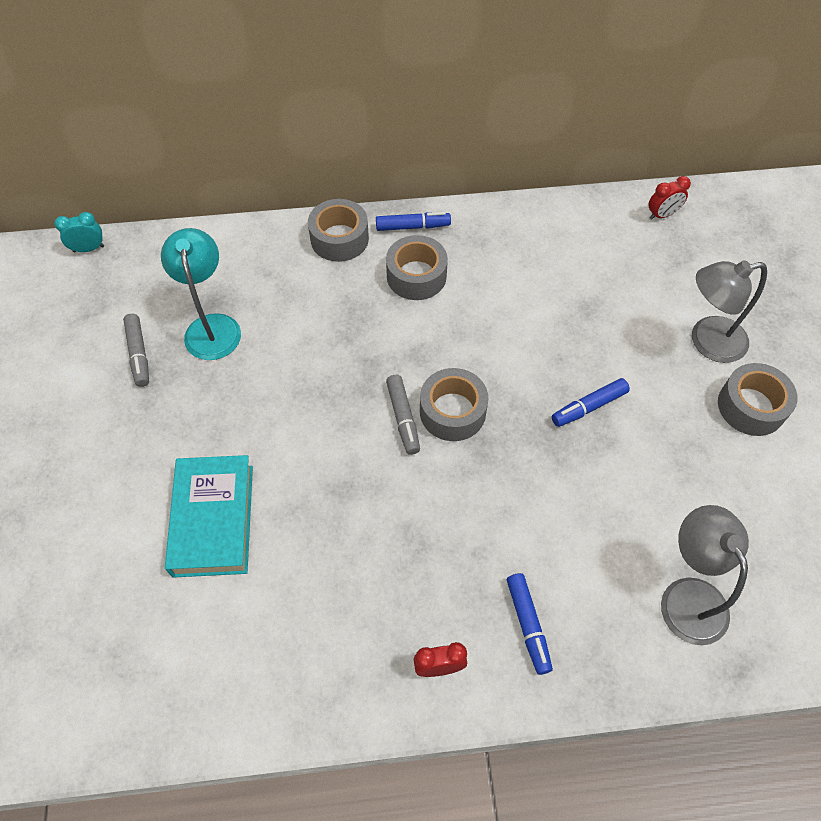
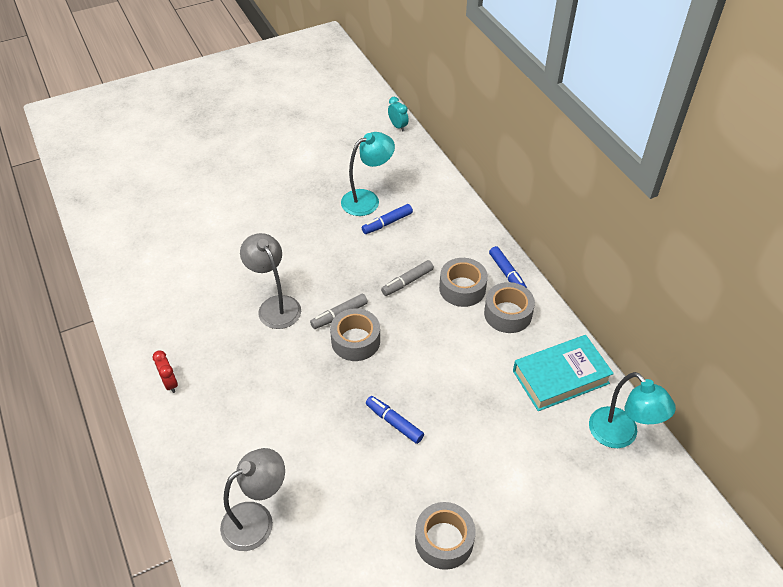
camera: 70 degrees right, 10 degrees down
grey marker [123,314,149,387] -> grey marker moved to [381,260,434,296]
turquoise book [165,455,253,578] -> turquoise book moved to [513,335,614,411]
grey tape [308,199,369,262] -> grey tape moved to [484,282,535,333]
blue marker [507,573,553,675] -> blue marker moved to [362,204,413,234]
red clock [649,176,691,220] -> turquoise lamp [589,372,676,448]
grey lamp [692,260,767,363] -> grey lamp moved to [240,233,301,329]

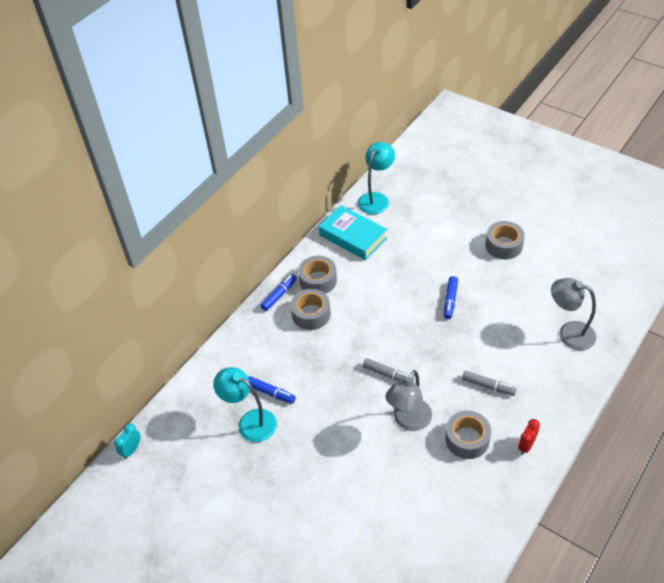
camera: 115 degrees left, 0 degrees up
grey tape [330,308,380,361] -> grey tape moved to [445,410,491,459]
grey marker [381,260,434,296] -> grey marker moved to [462,371,517,396]

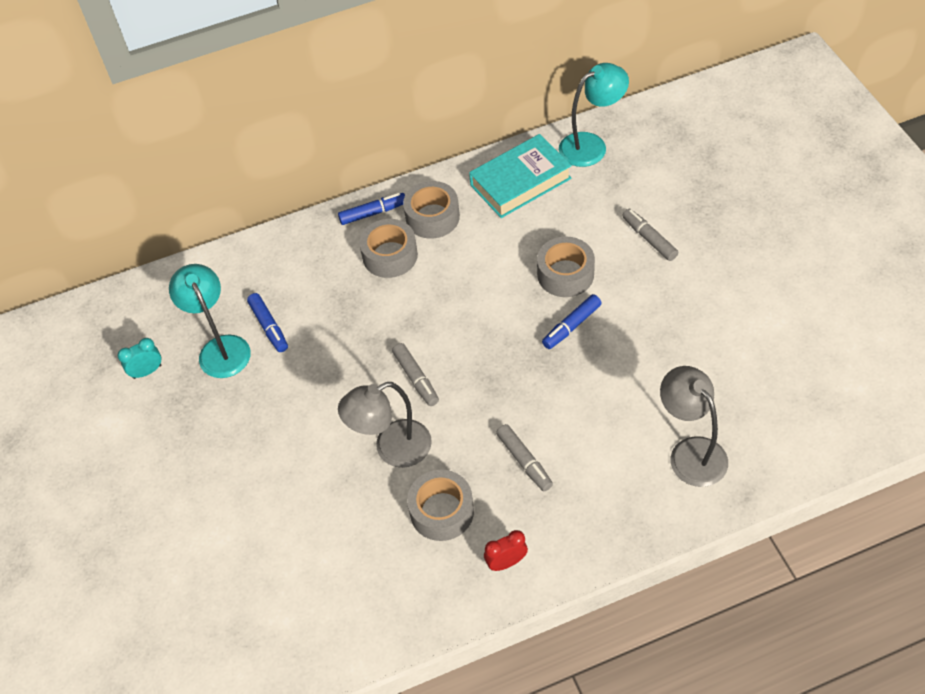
camera: 35 degrees right, 5 degrees up
turquoise clock [114,424,141,459] -> turquoise clock moved to [118,338,161,379]
turquoise book [319,205,387,260] -> turquoise book turned 75 degrees clockwise [469,134,572,218]
grey tape [485,221,525,259] -> grey tape moved to [537,237,595,297]
none -> grey marker [622,209,678,261]

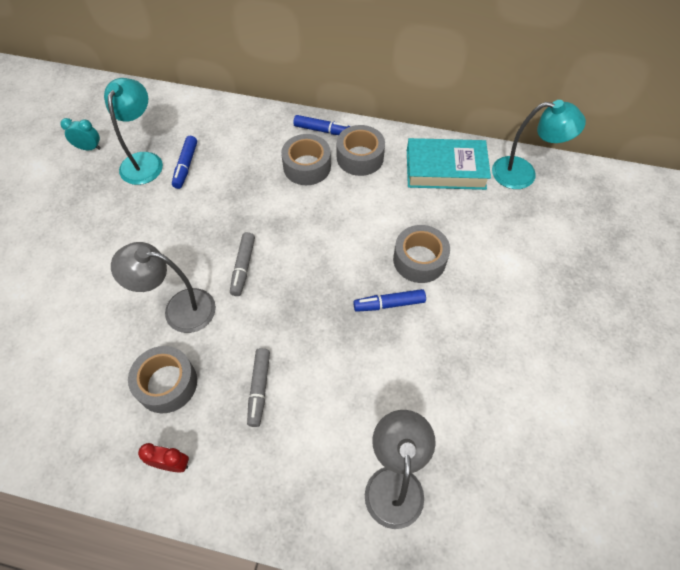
camera: 30 degrees right, 5 degrees up
grey marker [622,209,678,261] -> none

